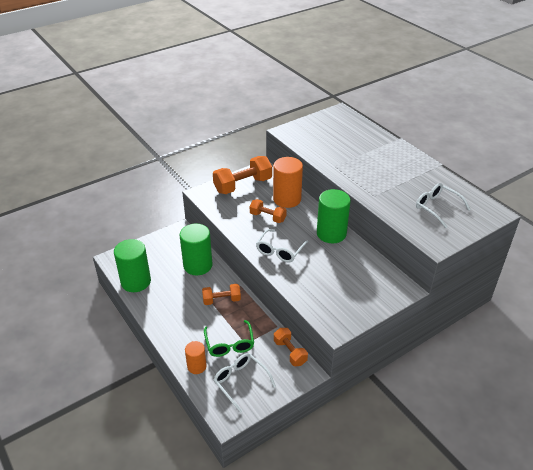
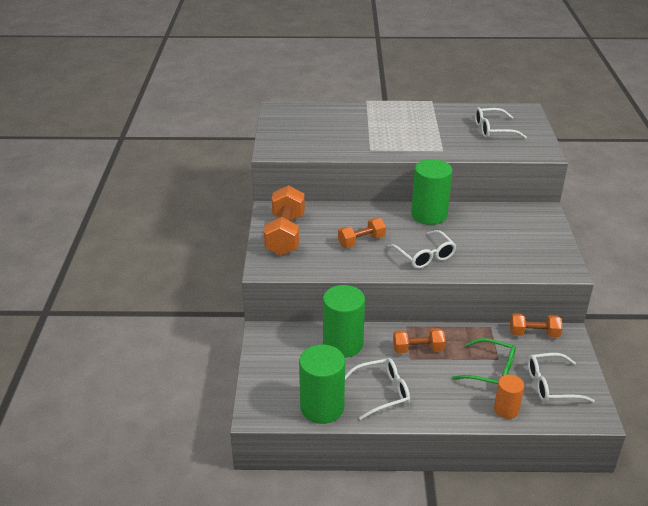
camera: 55 degrees left, 5 degrees down
orange dumbbell [202,284,241,305] -> orange dumbbell turned 60 degrees clockwise [393,328,445,354]
orange cylinder [273,157,303,208] -> none
none -> white glasses [345,358,410,420]

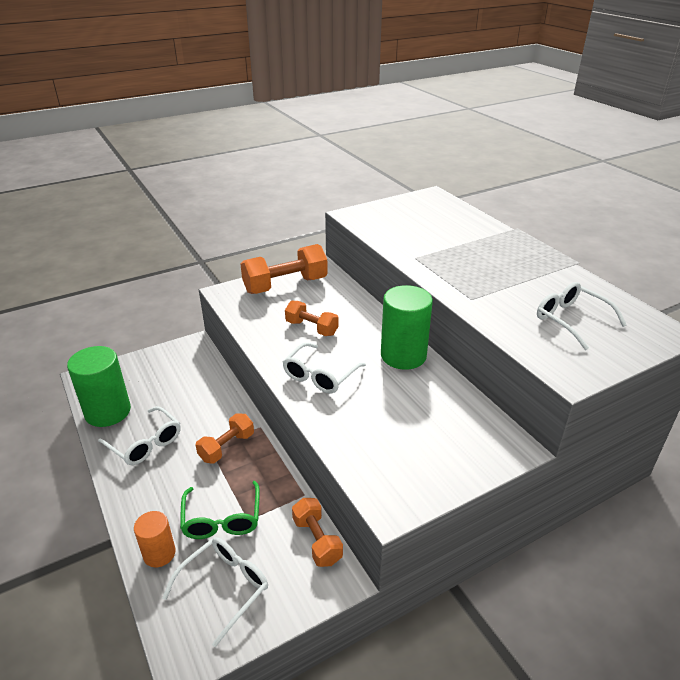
camera: 60 degrees right, 0 degrees up
green cylinder [323,285,365,358] -> none
orange dumbbell [393,328,445,354] -> orange dumbbell turned 75 degrees clockwise [196,413,254,463]
white glasses [528,353,595,403] -> white glasses turned 75 degrees clockwise [162,537,268,647]

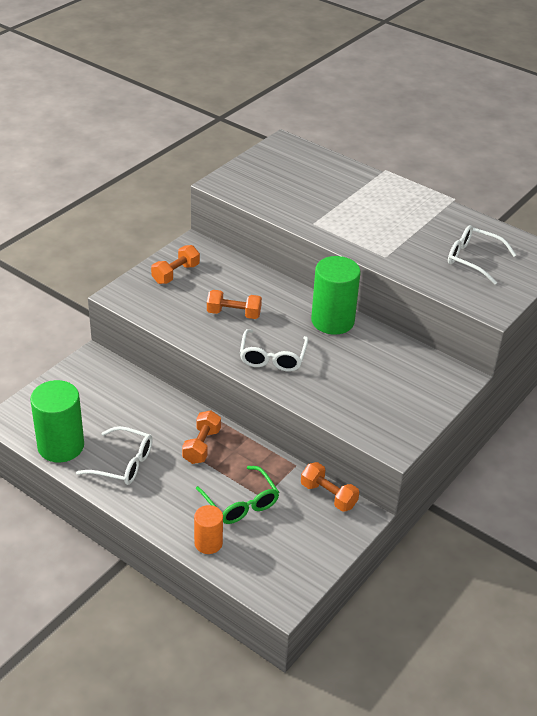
camera: 25 degrees left, 5 degrees up
white glasses [162,537,268,647] -> none
orange dumbbell [241,244,328,294] -> orange dumbbell [151,245,200,284], size x0.59

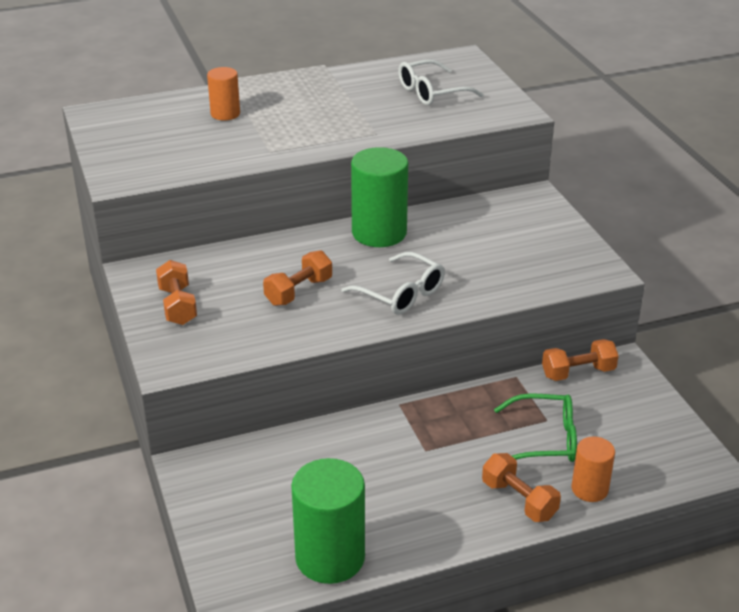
camera: 55 degrees left, 5 degrees down
white glasses [76,426,153,485] -> none
orange dumbbell [182,411,221,464] -> orange dumbbell moved to [482,453,561,522]
none -> orange cylinder [207,67,240,121]

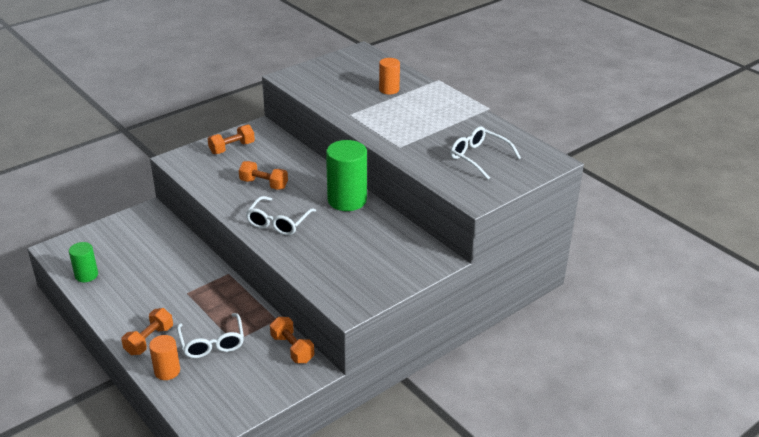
camera: 70 degrees right, 0 degrees up
green cylinder [291,458,365,584] -> green cylinder [69,242,98,282], size x0.56
green glasses [494,393,577,462] -> white glasses [177,313,244,358]

